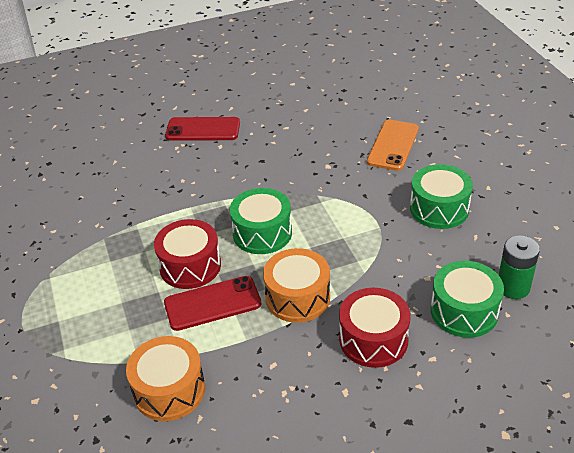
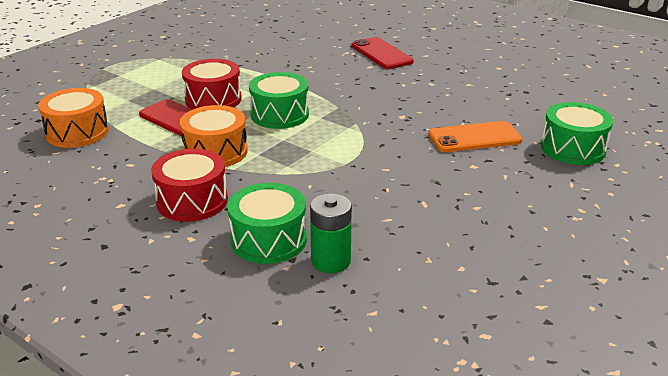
camera: 55 degrees right, 10 degrees down
green drum [410,164,473,229] -> green drum moved to [541,102,613,165]

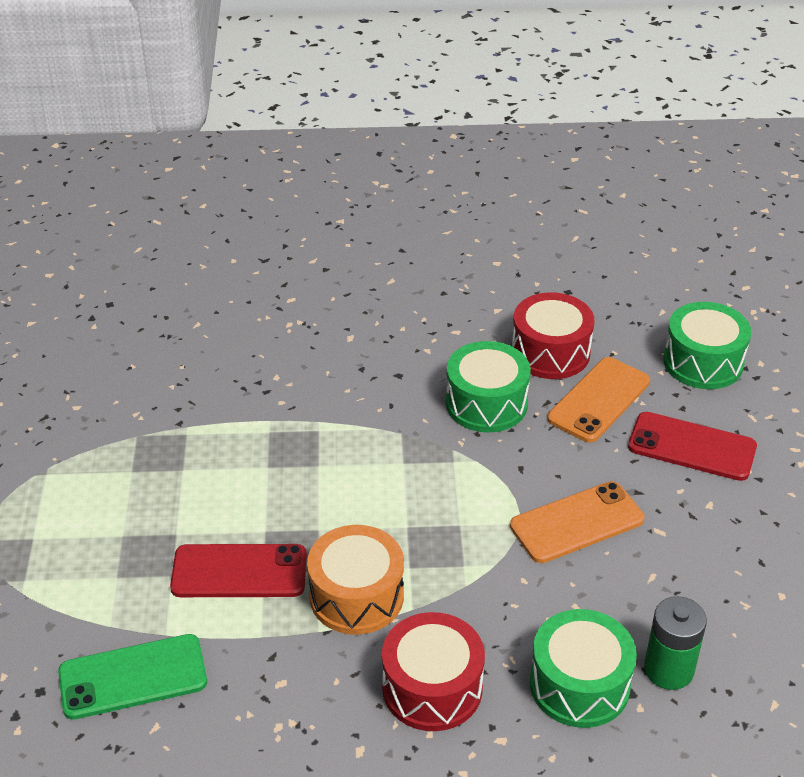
camera: 40 degrees left, 10 degrees up
orange drum [38,88,109,148] -> green phone [58,634,207,720]
red drum [182,59,242,109] -> red drum moved to [512,292,595,379]
green drum [249,72,309,129] -> green drum moved to [446,341,531,433]
red phone [351,37,414,69] -> red phone moved to [628,412,757,481]
none -> orange phone [510,481,645,563]

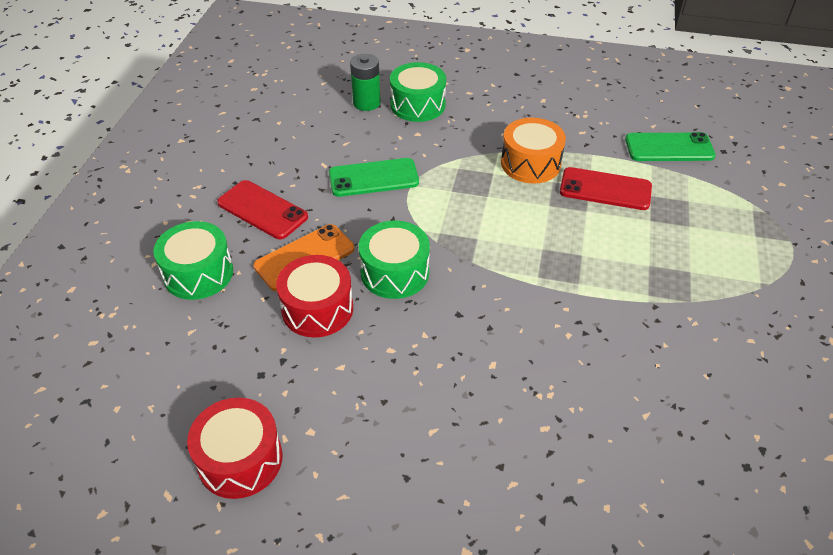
camera: 165 degrees left, 5 degrees up
red drum [382,612,485,731] -> red drum moved to [187,398,282,499]
orange phone [510,481,645,563] -> green phone [329,158,419,197]

